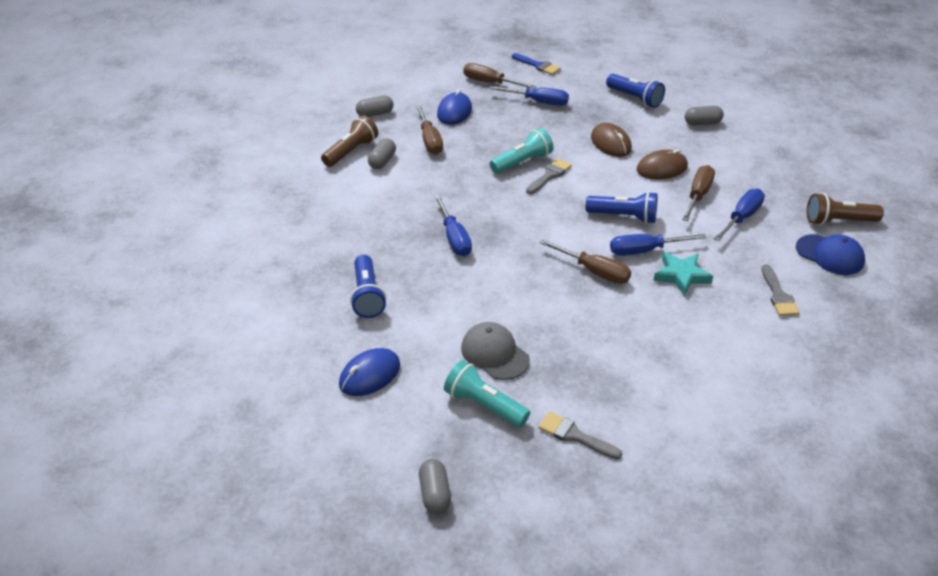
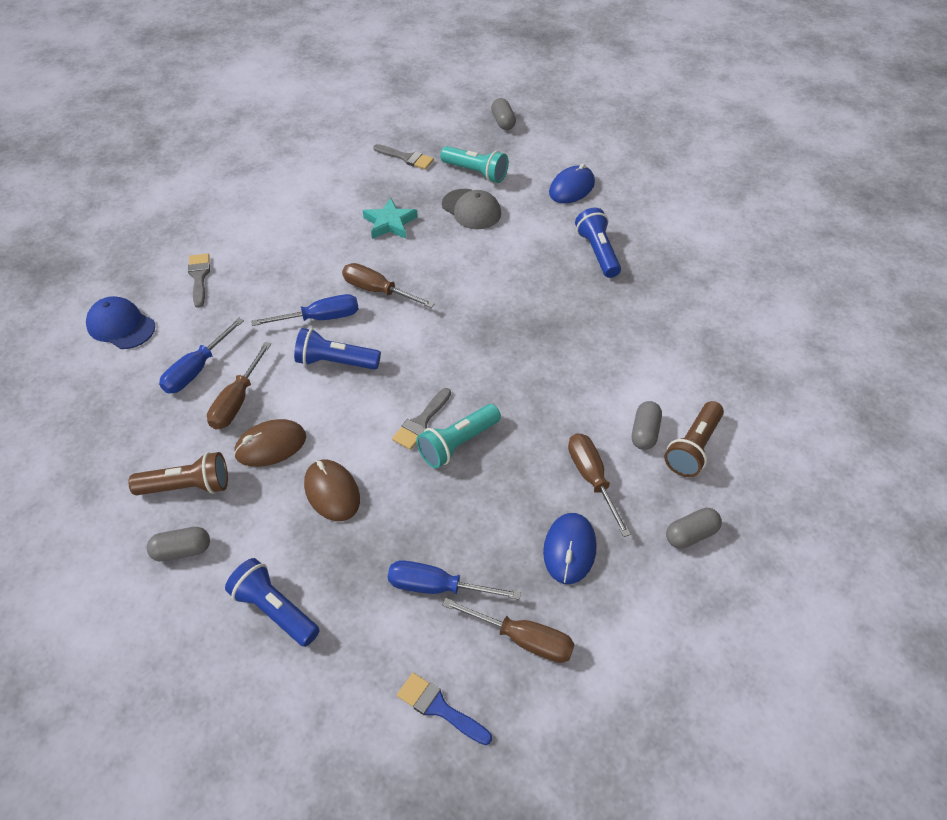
camera: 175 degrees right, 10 degrees up
blue screwdriver [434,195,472,256] -> none
turquoise star [653,252,713,296] -> turquoise star moved to [363,198,418,239]
brown flashlight [807,193,884,225] -> brown flashlight moved to [128,452,228,495]

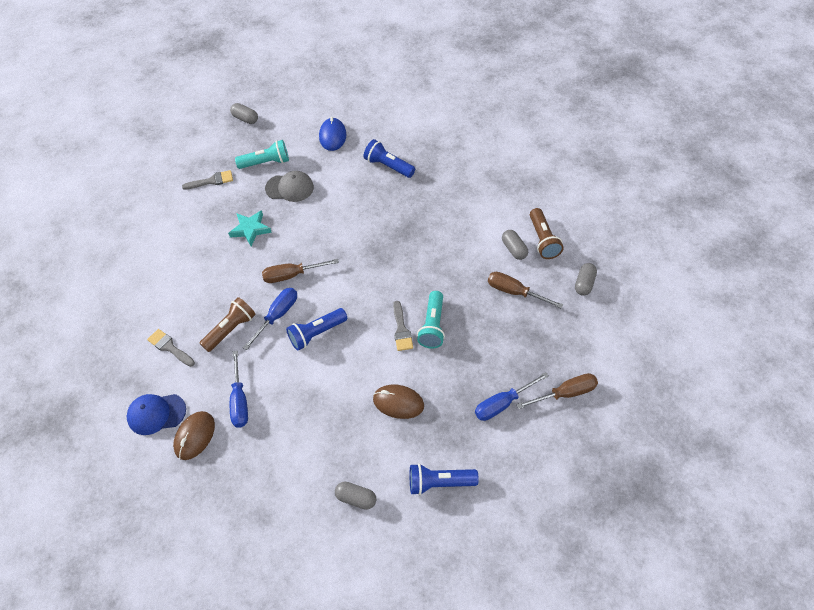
camera: 40 degrees left, 5 degrees up
brown flashlight [128,452,228,495] -> brown flashlight moved to [200,297,256,352]
grey capsule [146,527,210,561] -> grey capsule turned 75 degrees clockwise [335,482,376,510]
brown screwdriver [207,342,271,430] -> none
brown mouse [234,419,306,467] -> brown mouse moved to [173,411,215,460]
blue brush [397,673,492,745] -> none
blue mouse [543,513,597,584] -> none

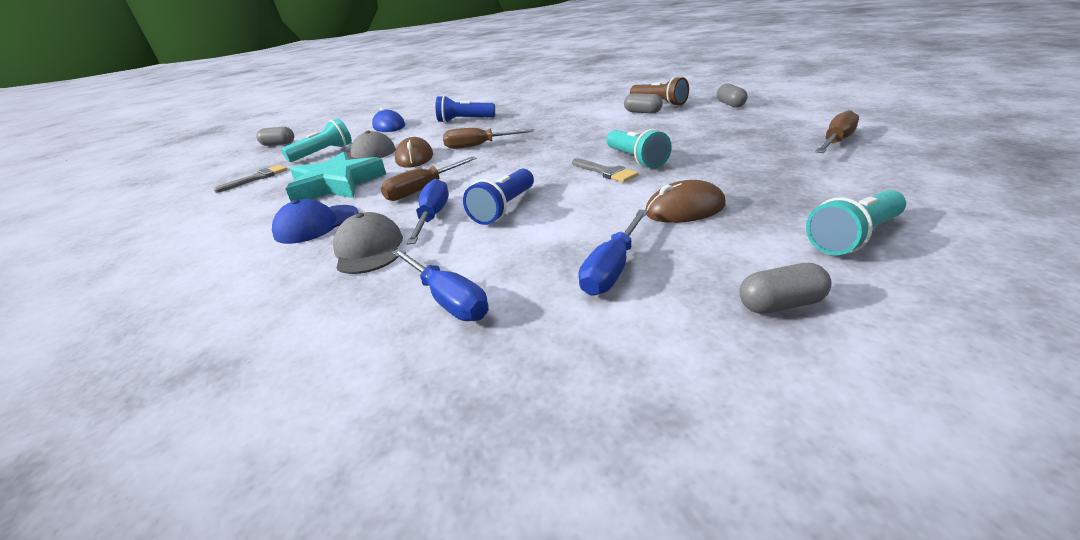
camera: 30 degrees left, 25 degrees down
blue cap [127,394,186,435] -> blue cap moved to [272,199,359,244]
grey brush [147,329,195,367] -> none
brown mouse [173,411,215,460] -> brown mouse moved to [395,137,433,168]
brown flashlight [200,297,256,352] -> grey cap [333,212,403,274]
turquoise star [228,210,272,246] -> turquoise star [286,152,386,202], size x1.64
blue flashlight [410,463,479,495] -> turquoise flashlight [806,190,906,255]
blue screwdriver [475,372,549,421] -> blue screwdriver moved to [578,209,648,296]
brown screwdriver [488,272,563,309] -> brown screwdriver moved to [443,128,534,149]

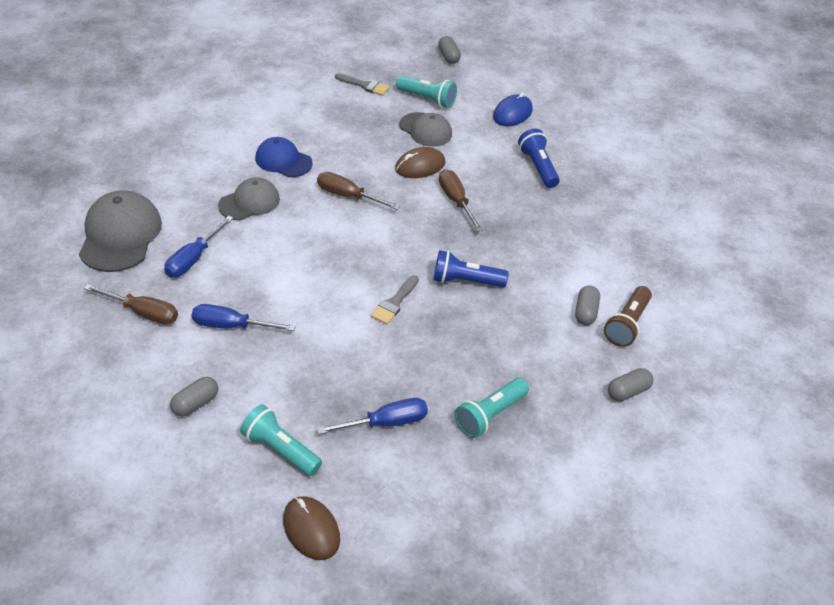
camera: 65 degrees right, 15 degrees up
turquoise star [286,152,386,202] -> none
blue screwdriver [406,179,449,244] -> blue screwdriver moved to [317,398,428,434]
blue flashlight [463,169,534,225] -> blue flashlight moved to [433,250,509,287]
turquoise flashlight [606,129,672,168] -> turquoise flashlight moved to [454,378,529,438]
brown mouse [645,180,726,223] -> brown mouse moved to [283,496,340,560]
grey capsule [739,263,832,314] -> grey capsule turned 75 degrees clockwise [170,377,218,416]
brown screwdriver [815,110,859,153] -> brown screwdriver moved to [84,284,178,325]
none -> grey cap [79,190,162,272]

